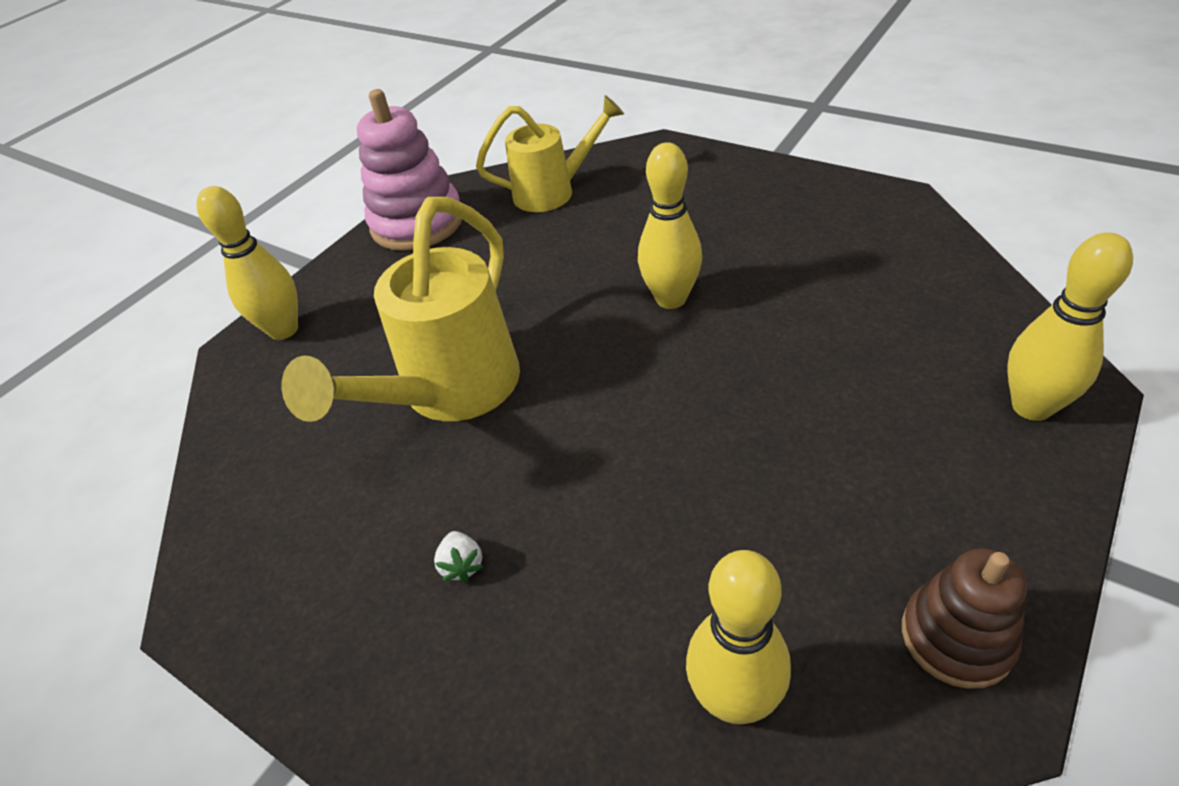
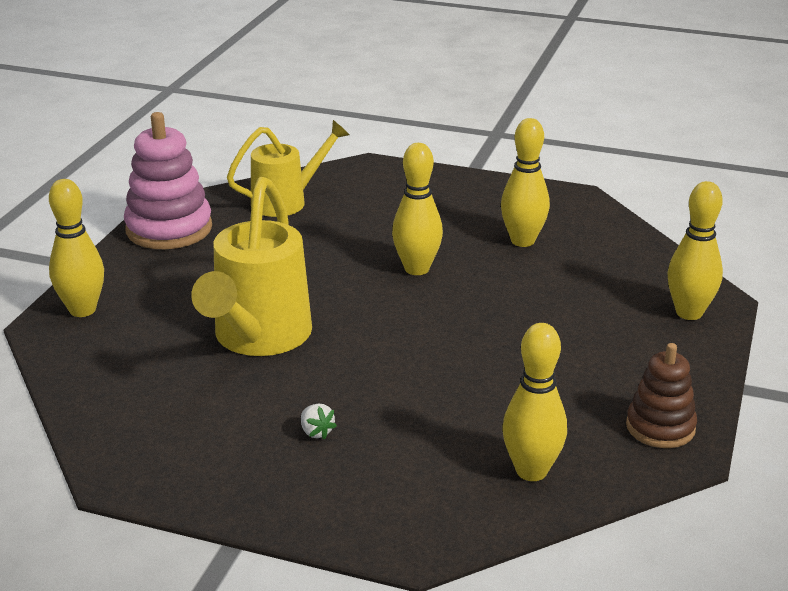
camera: 20 degrees left, 15 degrees down
none -> yellow bowling pin [501,118,550,247]

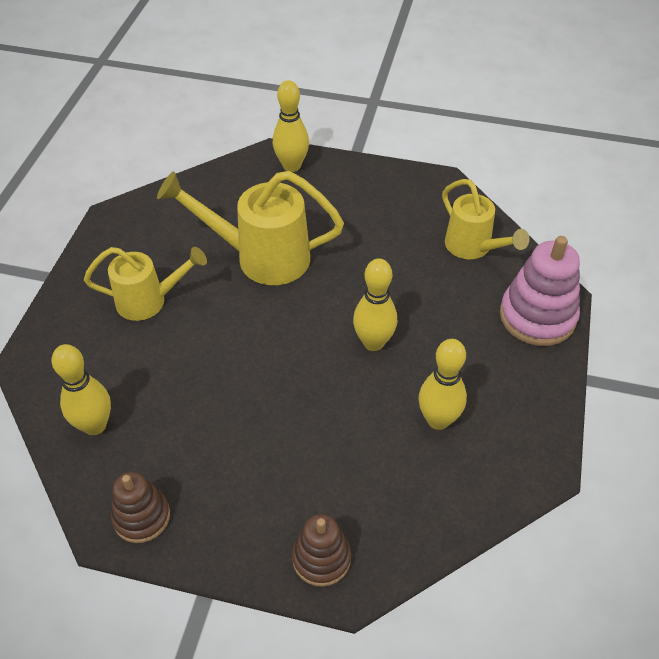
camera: 85 degrees right, 20 degrees up
pink stacking toy [124,112,212,249] -> pink stacking toy moved to [500,236,580,346]
white strawberry [301,403,337,440] -> yellow watering can [84,247,207,321]
yellow bowling pin [667,181,723,320] -> brown stacking toy [292,514,351,587]

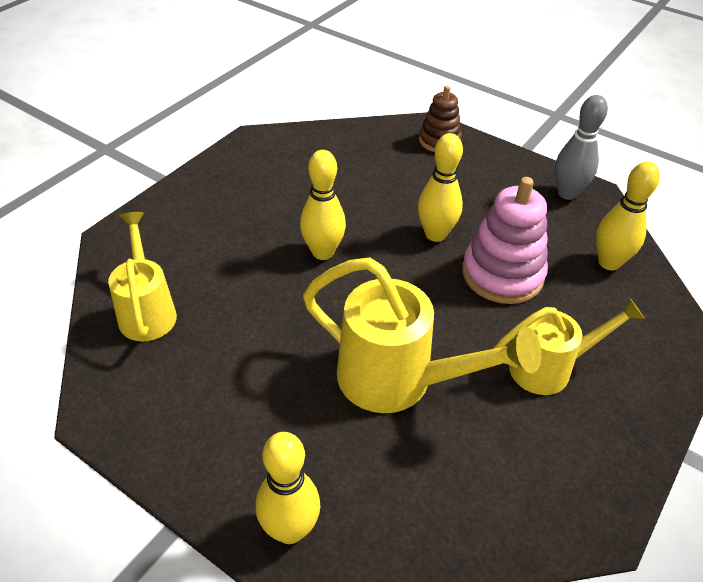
camera: 160 degrees left, 5 degrees down
yellow watering can [84,247,207,321] -> yellow watering can turned 150 degrees clockwise [493,297,645,395]
brown stacking toy [111,472,170,543] -> grey bowling pin [555,95,608,200]
yellow bowling pin [418,339,467,430] -> yellow bowling pin moved to [418,133,463,242]
pink stacking toy [500,236,580,346] -> pink stacking toy moved to [462,177,548,304]

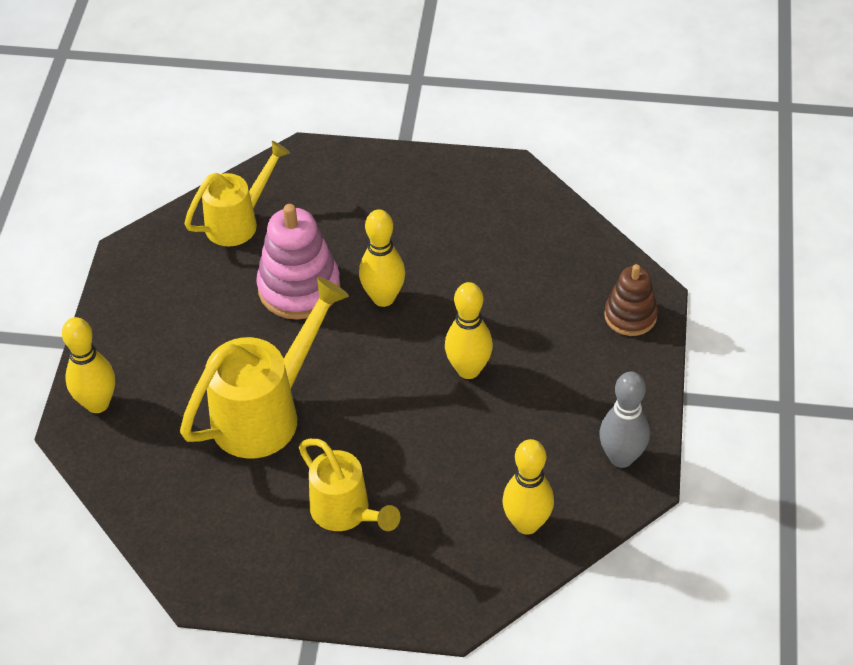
camera: 65 degrees right, 5 degrees up
yellow watering can [303,258,542,413] -> yellow watering can turned 135 degrees counterclockwise [180,277,349,459]
pink stacking toy [462,177,548,304] -> pink stacking toy moved to [256,204,340,320]

